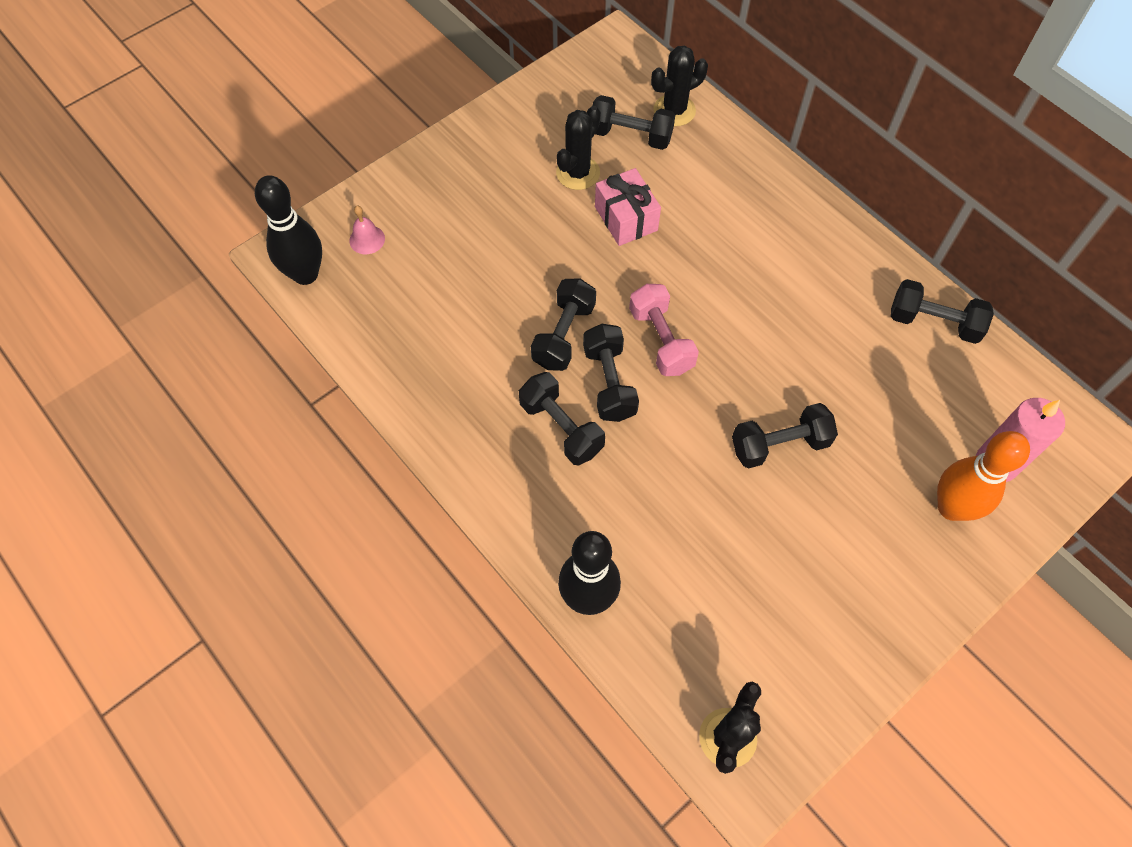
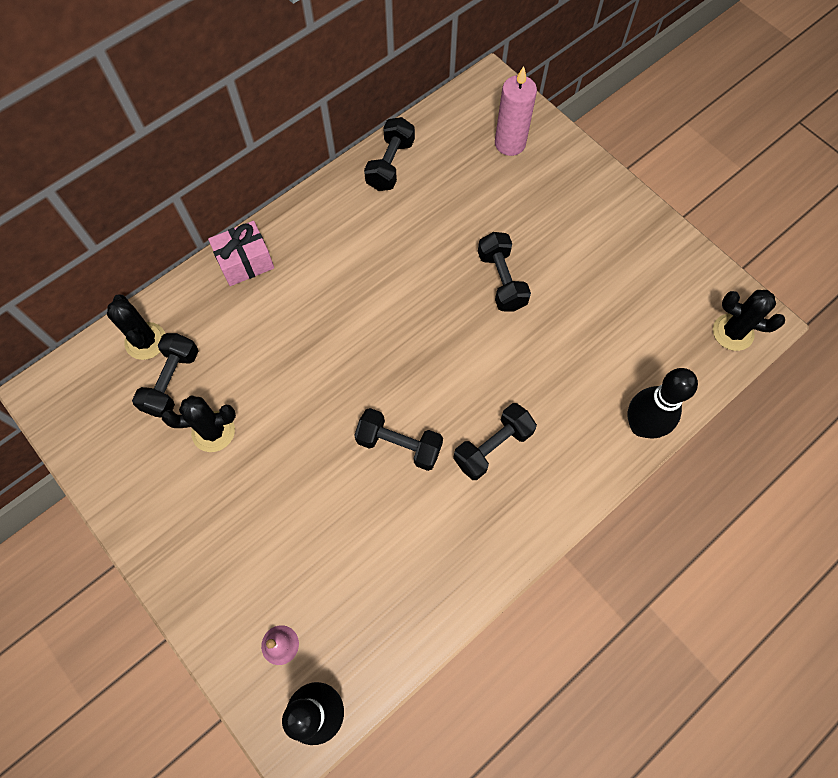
camera: 90 degrees left, 5 degrees up
black cactus [556,106,601,190] -> black cactus turned 45 degrees counterclockwise [162,395,236,452]
black dumbbell [583,324,639,422] -> none
pink gift [595,168,661,246] -> pink gift moved to [208,221,274,286]
pink dumbbell [629,284,699,376] -> none
orange bowling pin [937,431,1030,521] -> none

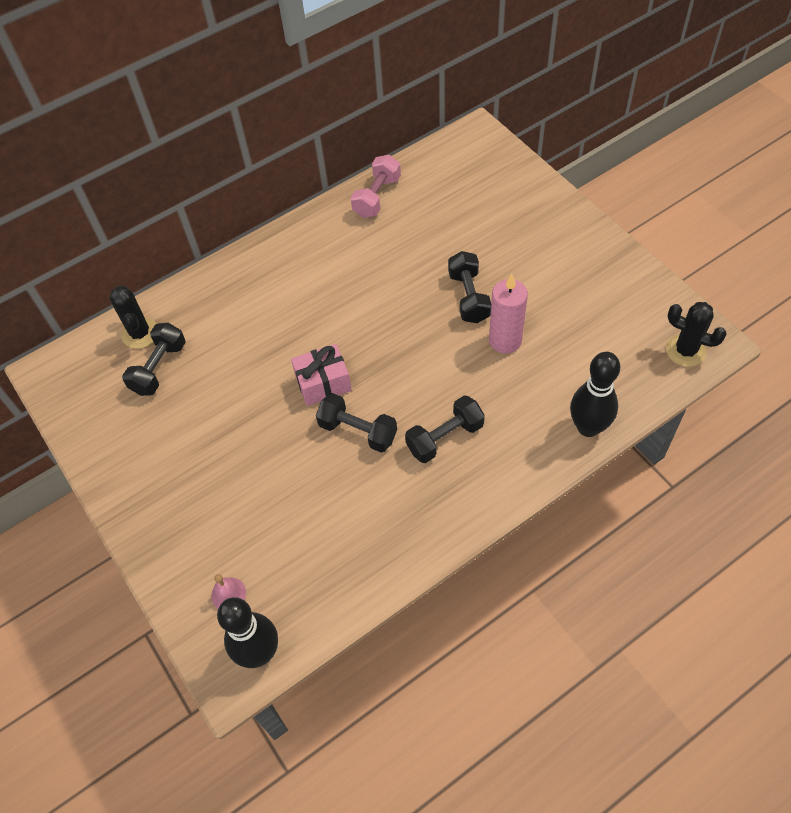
camera: 10 degrees right, 10 degrees down
black cactus [162,395,236,452] -> none
pink gift [208,221,274,286] -> pink gift moved to [291,344,352,406]
black dumbbell [364,117,415,191] -> pink dumbbell [351,155,401,218]
pink candle [495,66,537,156] -> pink candle moved to [489,274,528,354]

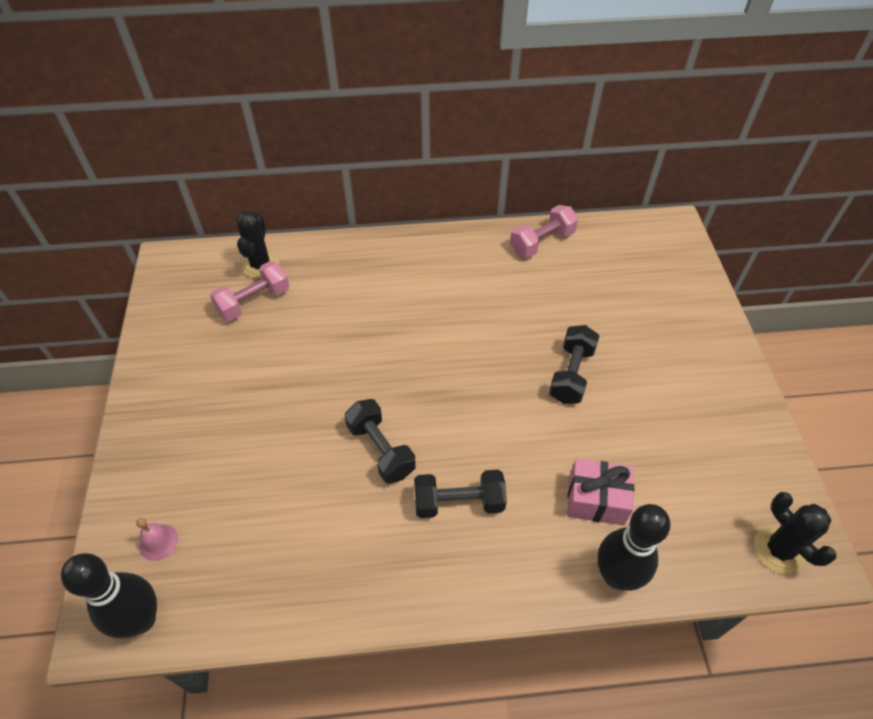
camera: 25 degrees right, 5 degrees down
black dumbbell [122,323,186,396] -> pink dumbbell [210,261,289,321]
pink gift [291,344,352,406] -> pink gift moved to [567,458,634,525]
pink candle [489,274,528,354] -> none

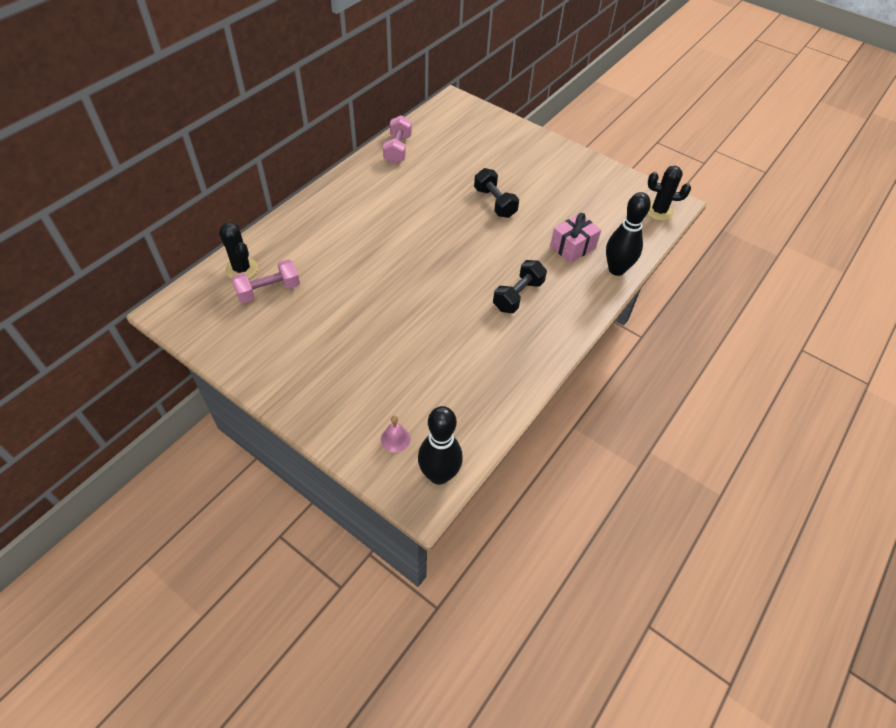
camera: 50 degrees left, 0 degrees up
pink dumbbell [210,261,289,321] -> pink dumbbell turned 60 degrees clockwise [231,259,300,303]
black dumbbell [345,399,416,484] -> none

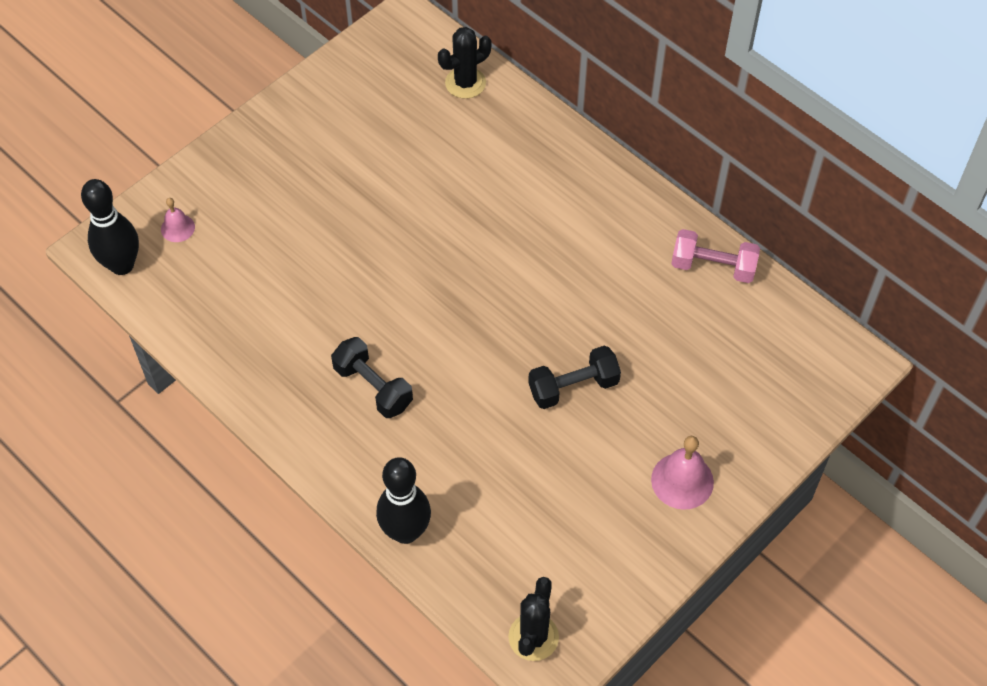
camera: 100 degrees right, 5 degrees up
pink dumbbell [231,259,300,303] -> none
pink gift [550,213,601,263] -> none
none -> pink bell [651,436,714,510]

